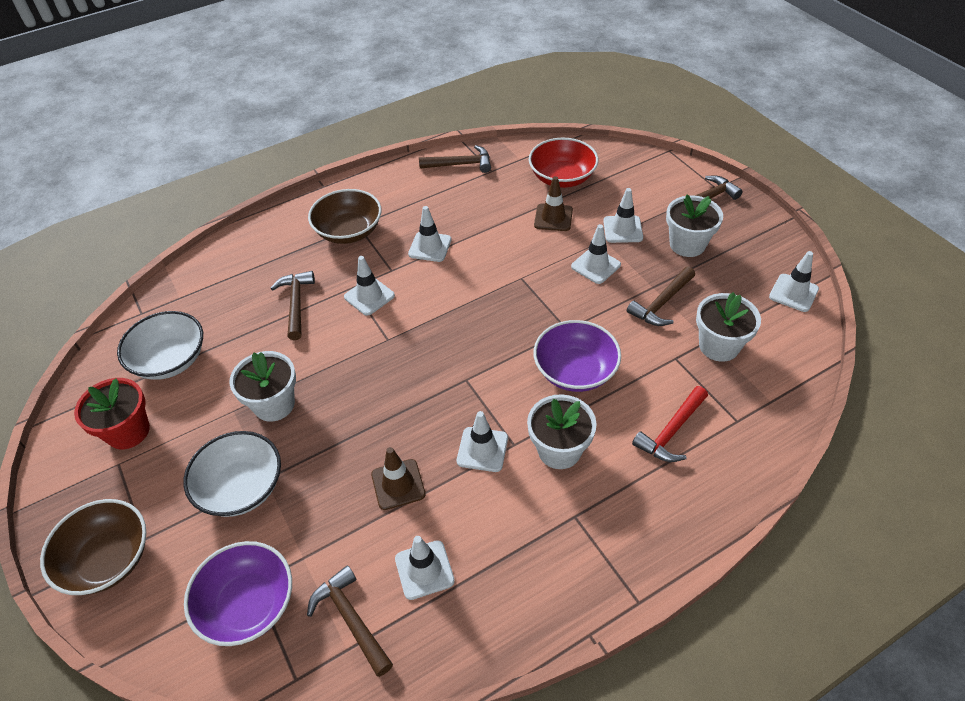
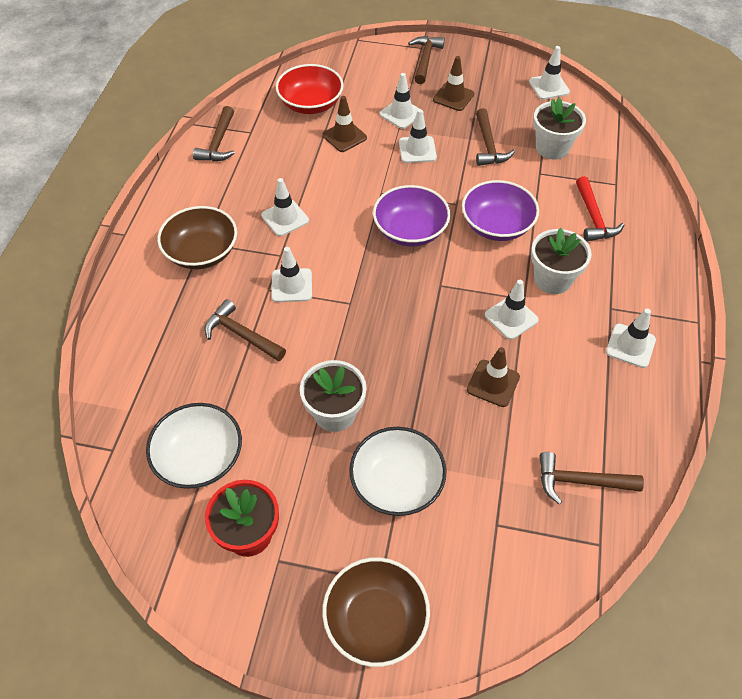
camera: 50 degrees left, 5 degrees up
purple bowl [184,541,292,646] -> purple bowl moved to [373,185,450,247]
white traffic cone [395,536,455,600] -> white traffic cone moved to [606,309,656,368]
brown hammer [419,145,491,173] -> brown hammer turned 150 degrees clockwise [193,106,235,161]
white flower pot [666,194,723,257] -> brown traffic cone [433,56,474,111]

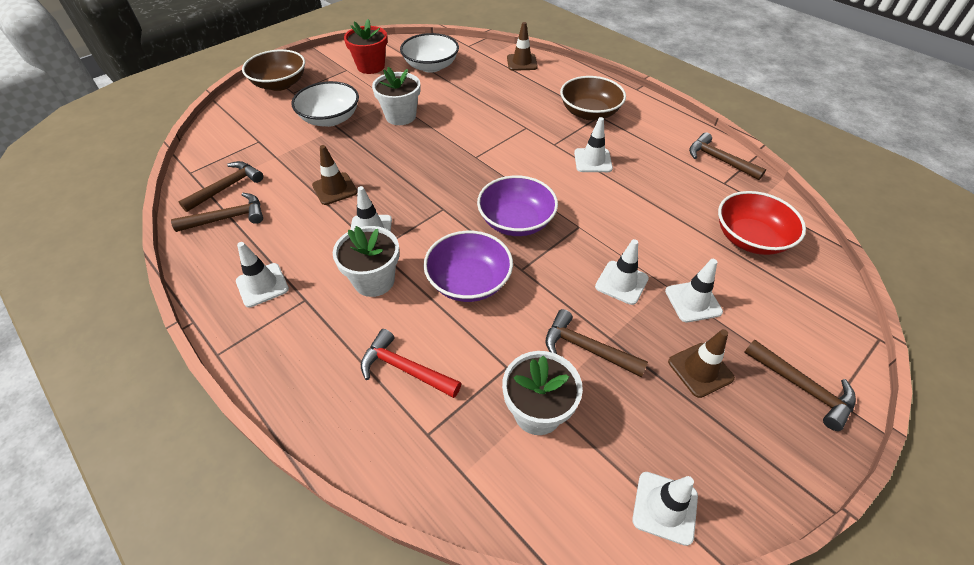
camera: 125 degrees right, 5 degrees down
brown hammer [204,299,286,362] -> brown hammer moved to [171,193,263,232]
white traffic cone [271,247,312,302] -> none
brown traffic cone [322,96,367,152] -> brown traffic cone moved to [507,22,538,71]

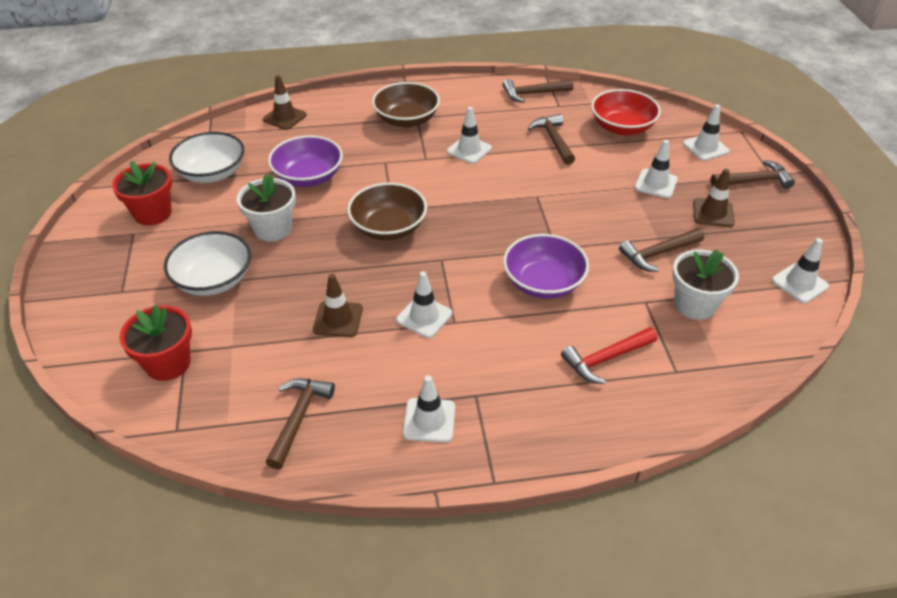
camera: 55 degrees left, 5 degrees down
brown hammer [178,161,263,212] -> brown hammer moved to [528,114,575,165]
brown bowl [242,49,305,91] -> brown bowl moved to [347,183,427,240]
white flower pot [333,226,399,297] -> none
purple bowl [477,175,558,236] -> purple bowl moved to [268,135,343,187]
white traffic cone [595,239,649,305] -> white traffic cone moved to [683,104,729,161]
none -> red flower pot [119,305,192,381]

